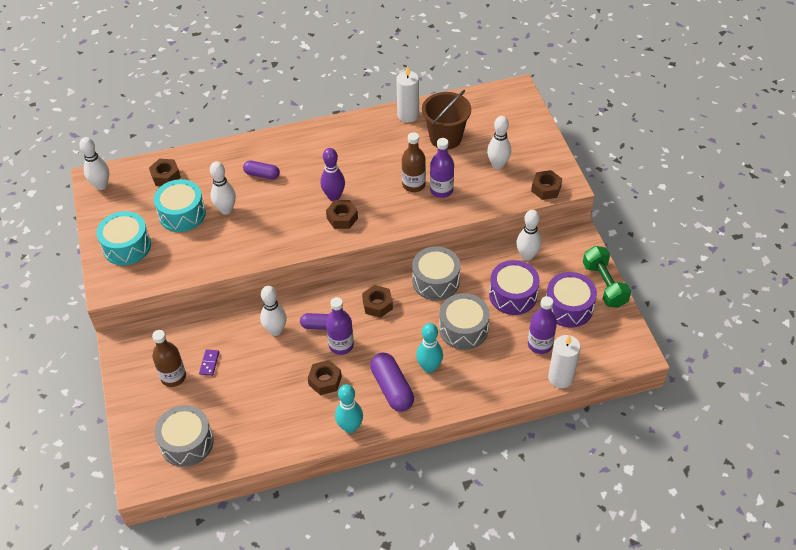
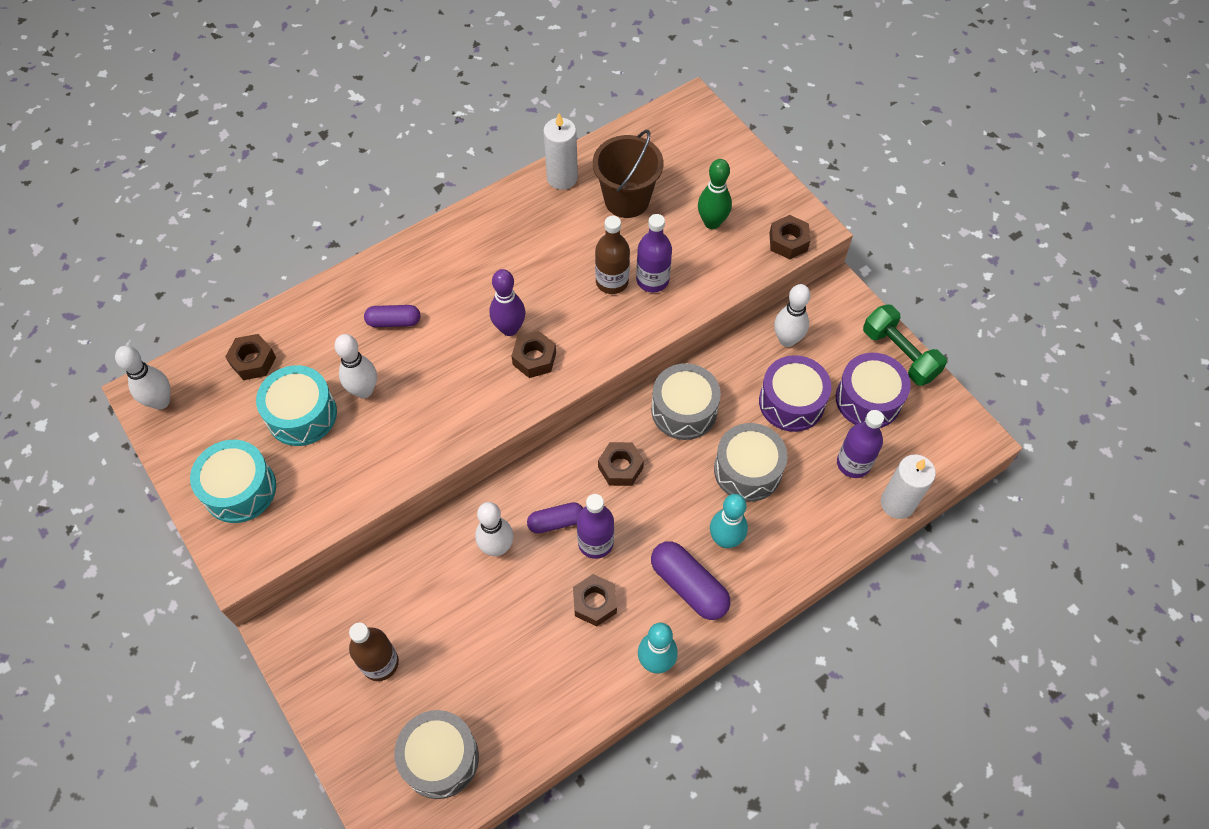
camera: 20 degrees left, 10 degrees up
purple domino [199,349,219,376] -> none
white bowling pin [487,116,511,169] -> green bowling pin [698,159,732,229]

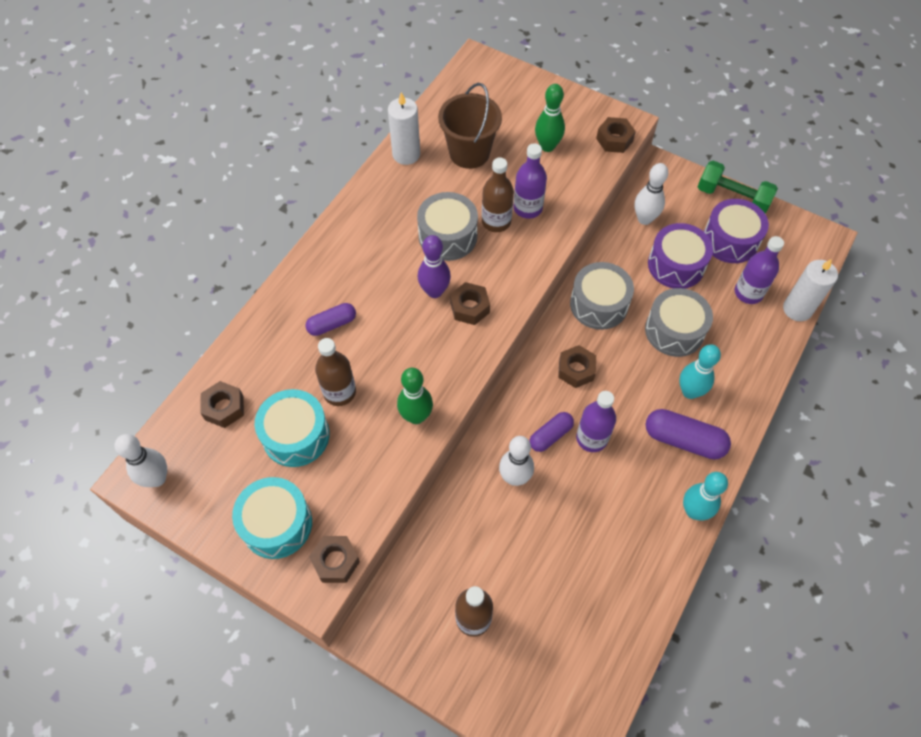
camera: 25 degrees left, 0 degrees up
white bowling pin [334,334,377,398] -> brown bottle [315,338,356,406]
grey drum [394,710,479,799] -> grey drum moved to [417,192,478,261]
brown nut [573,574,617,626] -> brown nut moved to [309,536,360,583]
none -> green bowling pin [397,368,433,424]

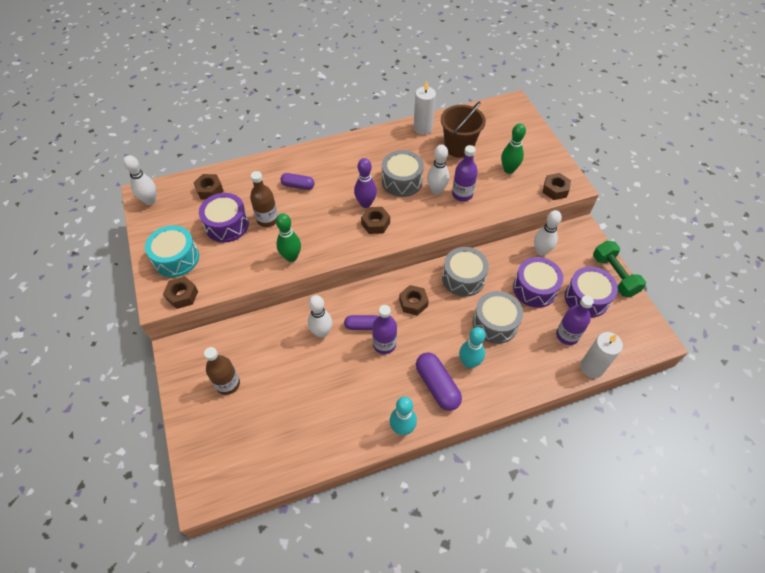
camera: 40 degrees right, 5 degrees down
turquoise drum [255,389,330,467] -> purple drum [199,193,249,243]
brown bottle [482,157,514,232] -> white bowling pin [427,144,449,195]

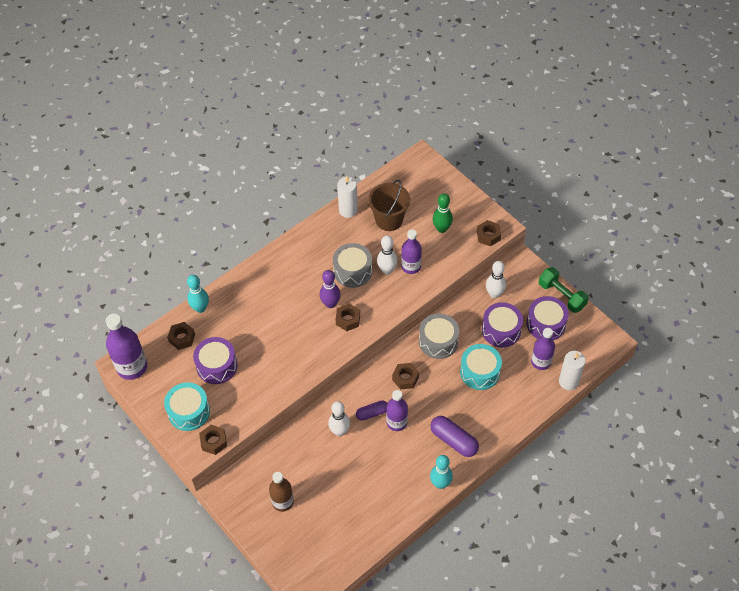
camera: 20 degrees left, 0 degrees up
white bowling pin [123,155,156,205] -> purple bottle [106,314,147,380]
brown bottle [250,171,278,227] -> none
green bowling pin [276,213,301,262] -> none
purple capsule [280,173,314,190] -> none
turquoise bowling pin [459,327,486,368] -> turquoise bowling pin moved to [187,275,209,313]
grey drum [473,291,523,344] -> turquoise drum [460,344,502,390]

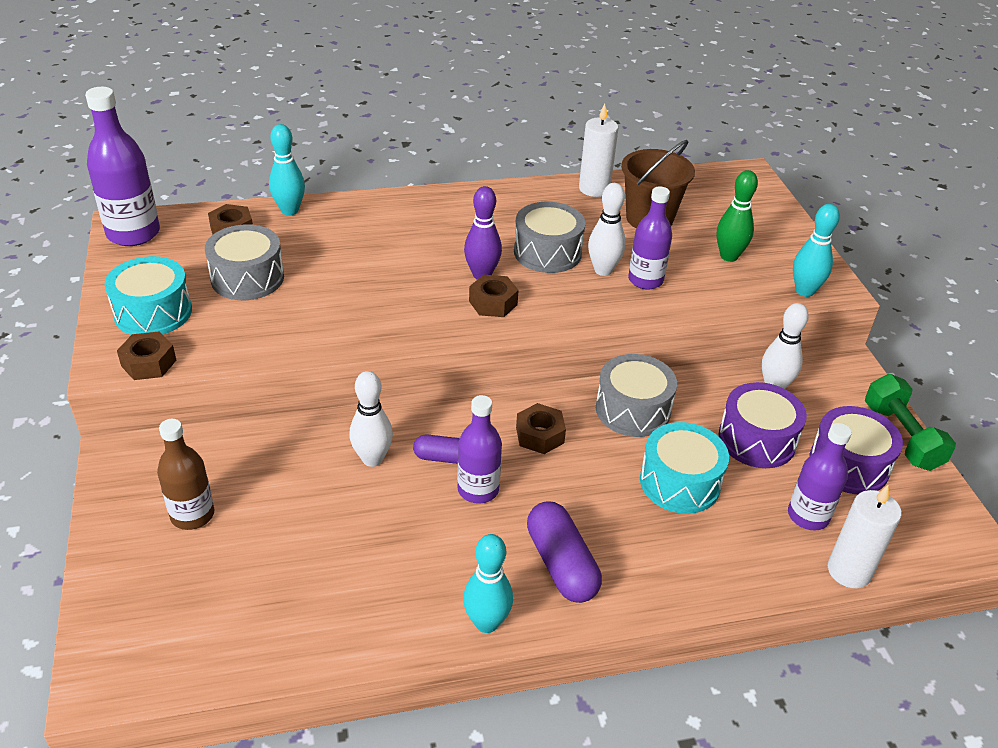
camera: 25 degrees right, 15 degrees down
purple drum [193,337,238,384] -> grey drum [205,224,284,300]
brown nut [477,220,501,246] -> turquoise bowling pin [793,204,840,297]

